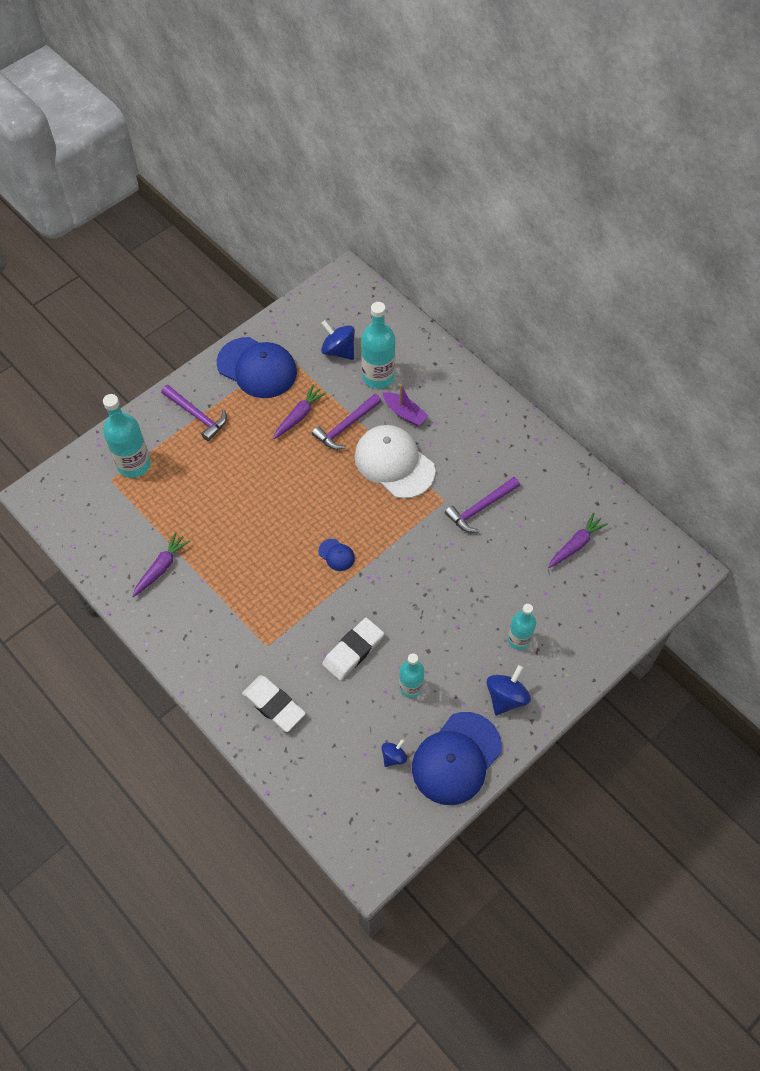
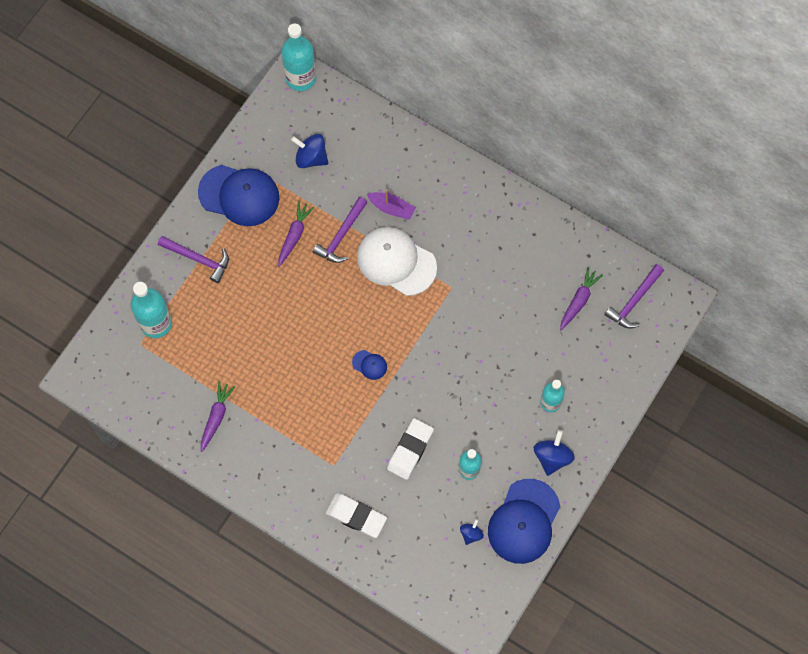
camera: 15 degrees left, 10 degrees up
turquoise bottle [361,302,395,389] -> turquoise bottle moved to [281,24,316,91]
purple hammer [445,477,520,532] -> purple hammer moved to [605,264,664,329]

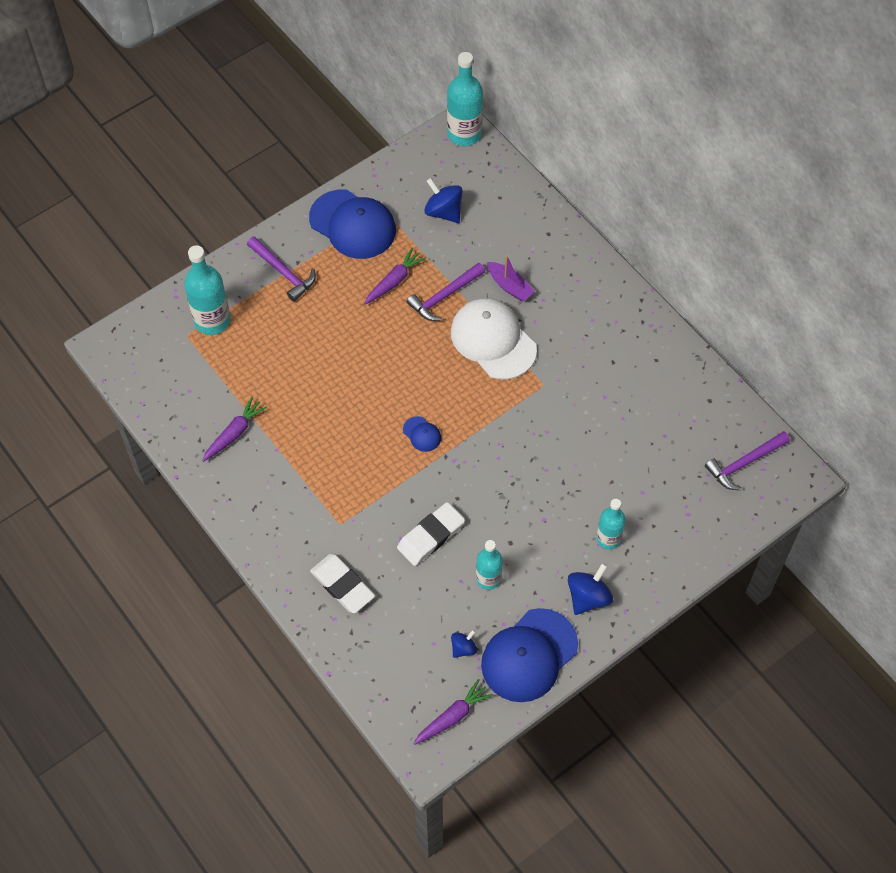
camera: 20 degrees right, 10 degrees down
purple carrot [560,267,603,330] -> purple carrot moved to [413,679,493,745]

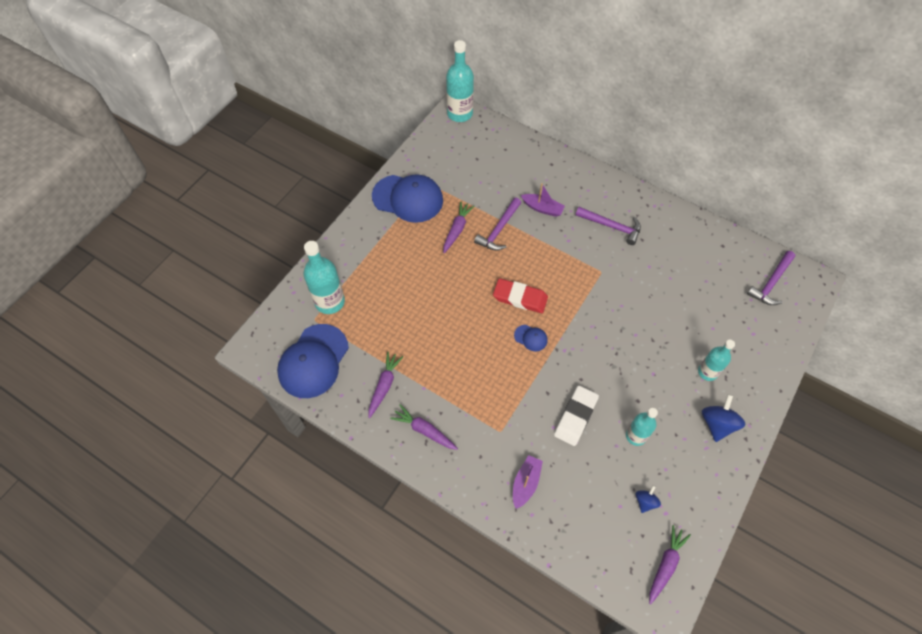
camera: 20 degrees left, 0 degrees up
purple hammer [247,236,316,302] -> purple hammer moved to [576,207,641,245]
white eraser [310,554,375,613] -> purple boat [513,455,543,509]
blue spinning top [424,178,463,223] -> none
white cap [451,298,537,379] -> none
blue cap [481,608,578,702] -> blue cap moved to [277,324,349,398]
none -> purple carrot [390,404,458,450]
none -> red eraser [493,278,548,313]

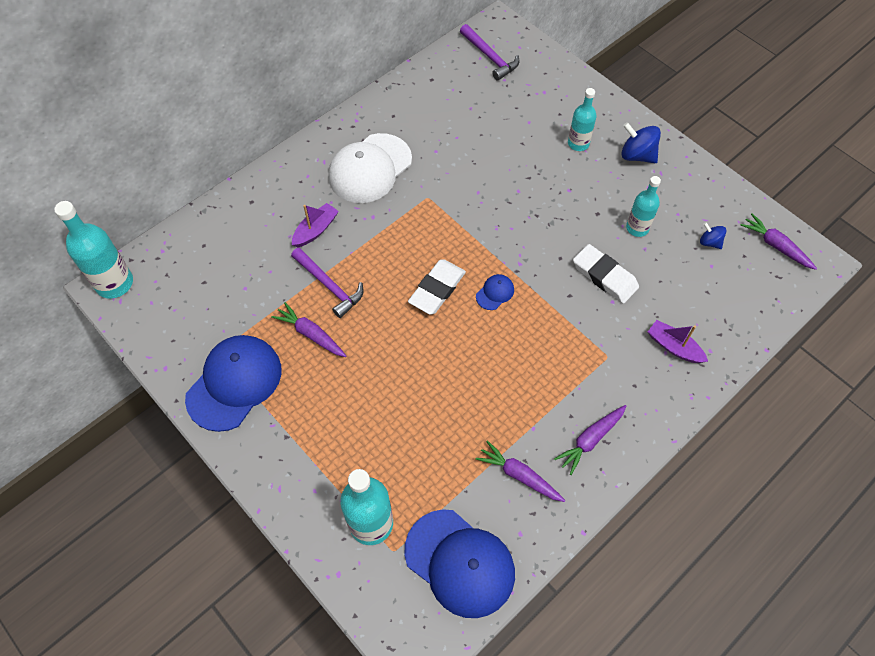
camera: 75 degrees left, 0 degrees up
red eraser [493,278,548,313] -> white eraser [408,259,466,315]
purple hammer [576,207,641,245] -> white cap [328,133,412,203]

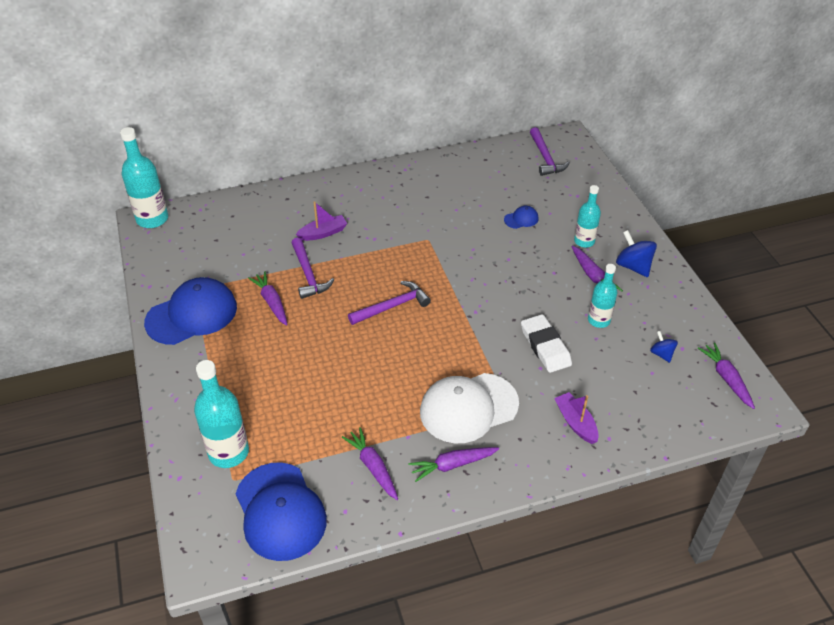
camera: 25 degrees right, 15 degrees down
white cap [328,133,412,203] -> white cap moved to [420,373,519,443]
white eraser [408,259,466,315] -> purple hammer [348,281,431,325]
blue cap [476,274,514,310] -> blue cap moved to [504,206,539,229]
none -> purple carrot [571,246,623,292]

